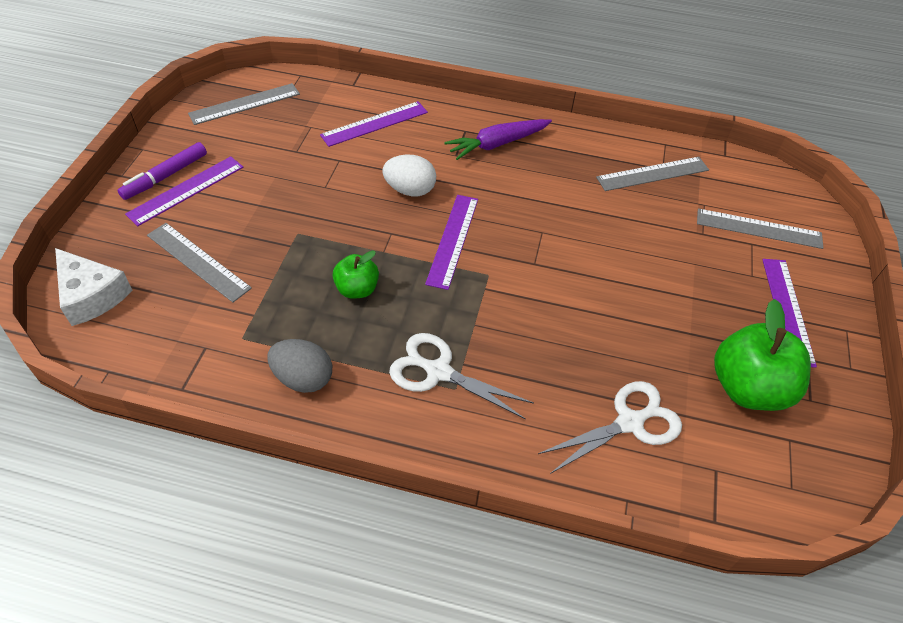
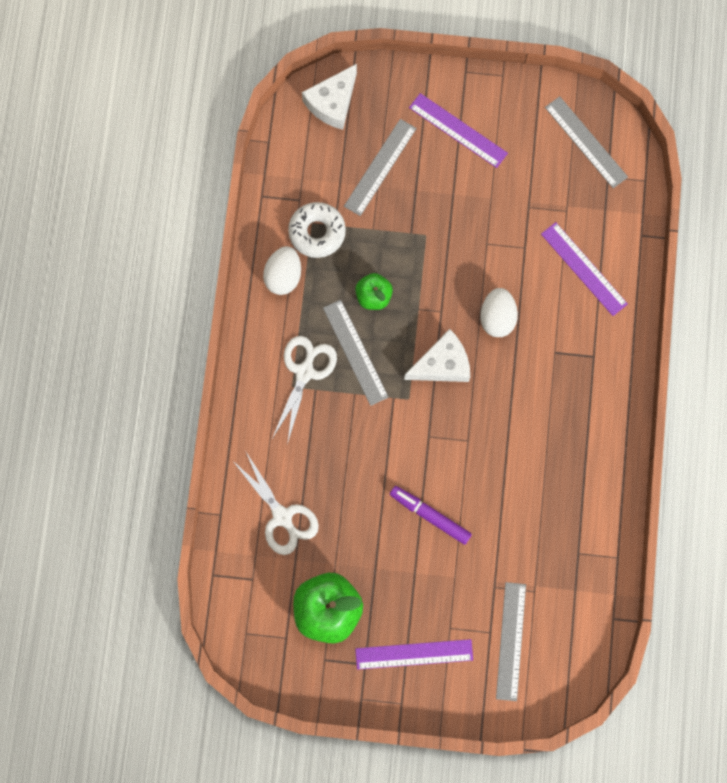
camera: 85 degrees right, 25 degrees up
purple marker [117,142,207,200] -> purple marker moved to [390,486,472,545]
grey egg [268,339,332,393] -> white egg [263,246,301,295]
purple ruler [425,195,478,290] -> white cheese [404,329,470,382]
purple carrot [444,119,552,160] -> none
grey ruler [596,157,709,191] -> grey ruler moved to [323,300,389,406]
none -> white donut [288,202,346,258]

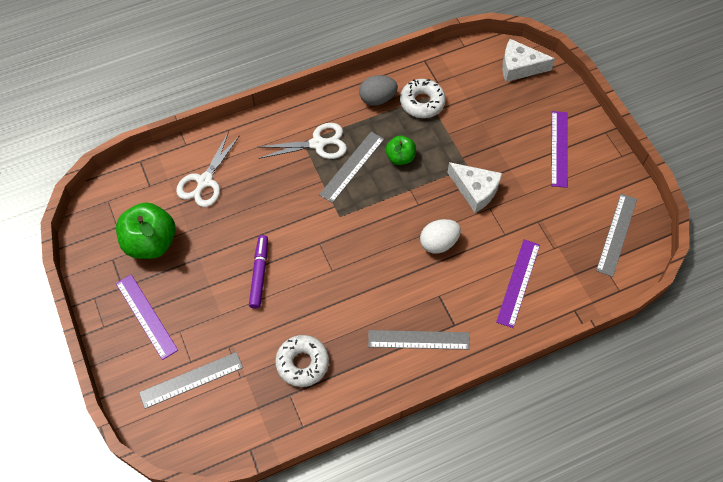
camera: 60 degrees right, 15 degrees down
white egg [263,246,301,295] -> grey egg [359,75,398,106]
grey ruler [344,119,417,216] -> grey ruler moved to [368,330,470,350]
white cheese [404,329,470,382] -> white cheese moved to [447,162,502,213]
none -> white donut [275,335,329,387]

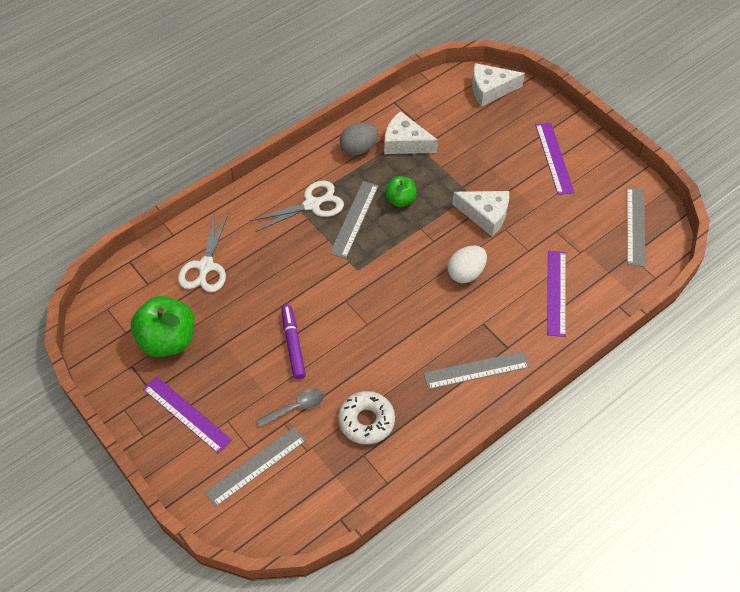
camera: 15 degrees left, 5 degrees down
white donut [400,79,446,118] -> white cheese [384,111,438,154]
none -> grey spoon [256,388,324,427]

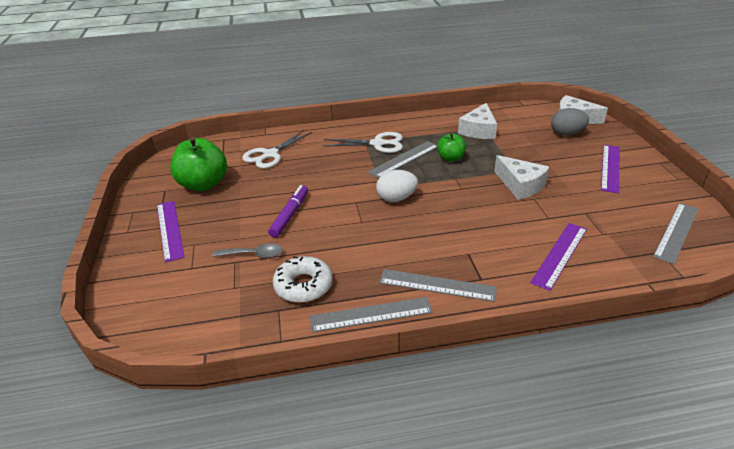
camera: 30 degrees right, 20 degrees down
grey ruler [204,427,306,507] -> grey ruler moved to [310,297,433,333]
grey egg [340,122,378,156] -> grey egg moved to [551,108,589,136]
white cheese [384,111,438,154] -> white cheese turned 120 degrees counterclockwise [458,103,497,139]
white egg [448,245,487,283] -> white egg moved to [376,170,418,202]

